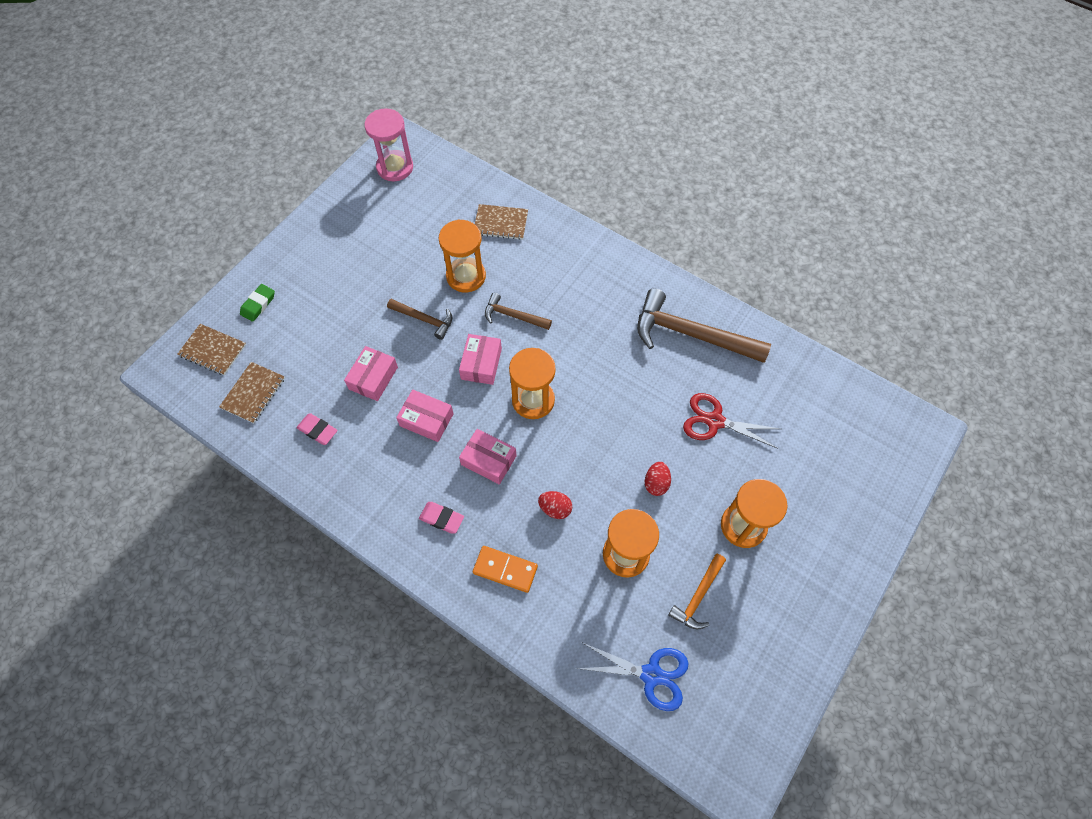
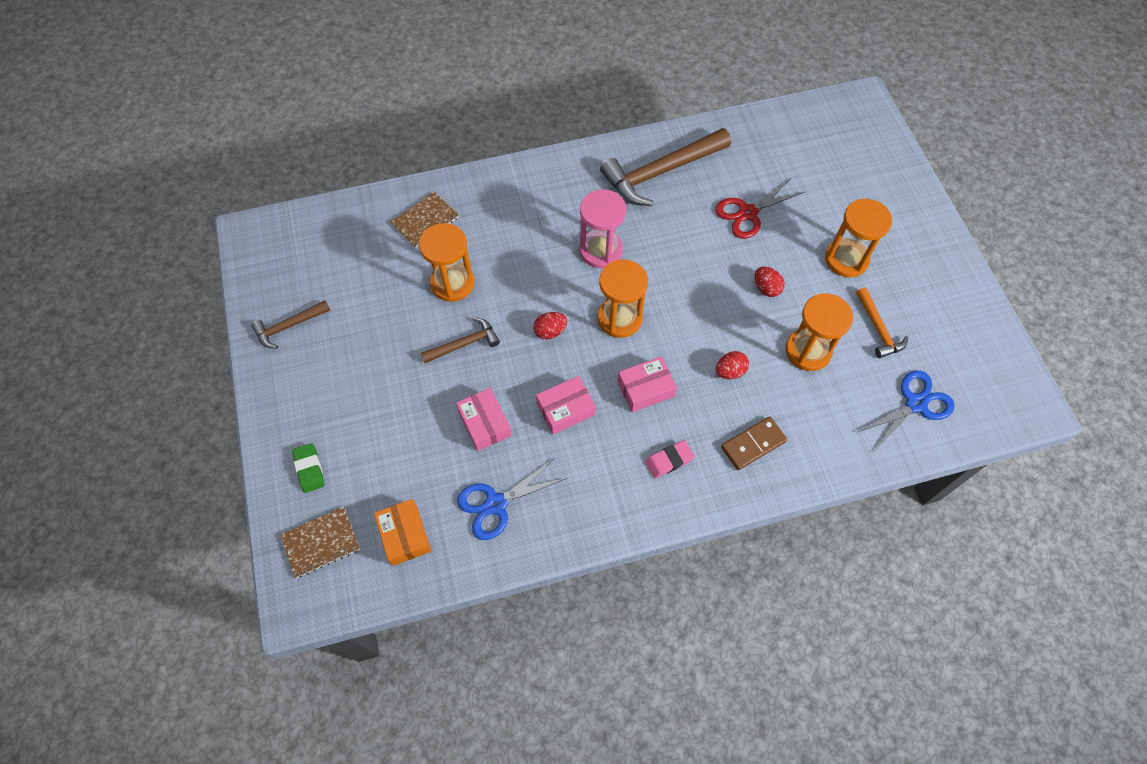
camera: 50 degrees left, 0 degrees up
brown notebook [219,362,285,423] -> orange box [374,499,431,566]
pink eraser [297,413,337,445] -> blue scissors [457,459,567,540]
pink hourglass [364,108,413,181] -> pink hourglass moved to [580,189,626,268]
pink box [459,334,502,385] -> red egg [533,312,567,340]
orange domino [473,546,538,593] -> brown domino [721,417,787,470]
brown hammer [485,293,552,330] -> brown hammer moved to [251,300,330,349]

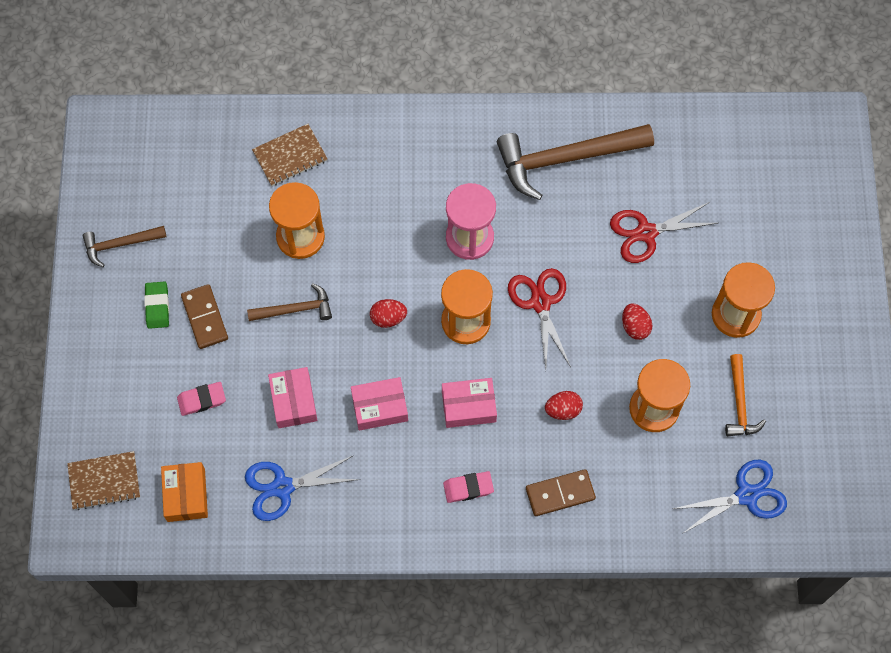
camera: 15 degrees right, 5 degrees up
green eraser [292,443,325,493] -> green eraser moved to [144,281,169,329]
none -> pink eraser [177,382,226,416]
none -> brown domino [181,284,228,349]
none -> red scissors [508,268,571,369]

